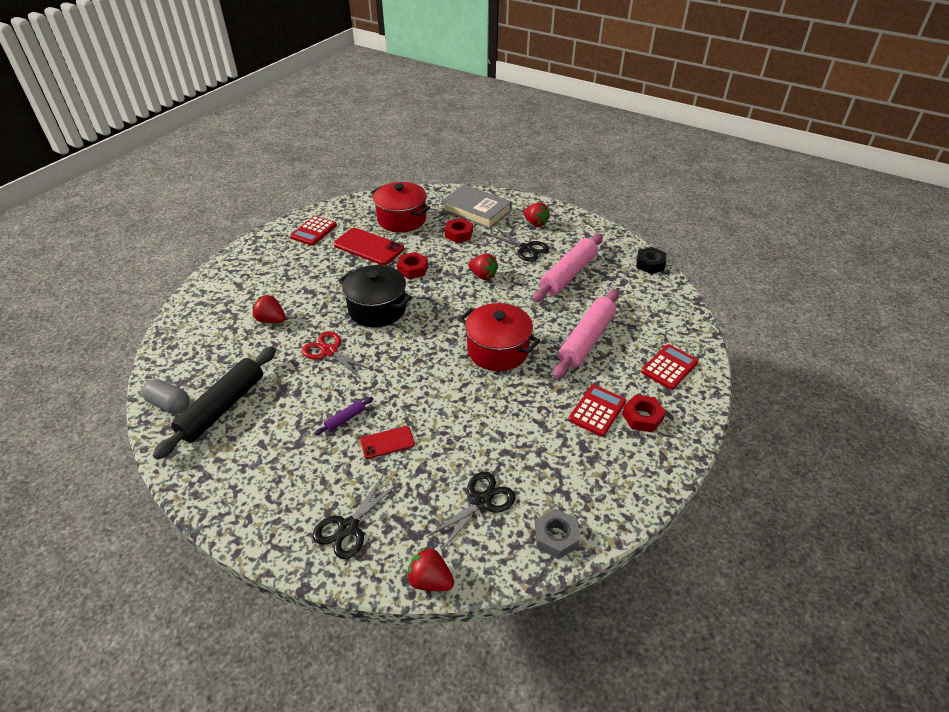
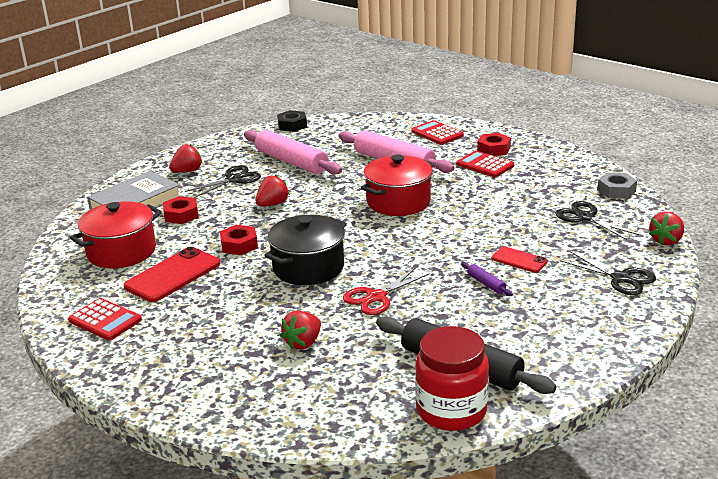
camera: 80 degrees left, 15 degrees down
grey capsule [142,379,190,414] -> red jar [415,326,489,431]
red phone [360,426,415,459] -> red phone turned 45 degrees counterclockwise [491,246,548,273]

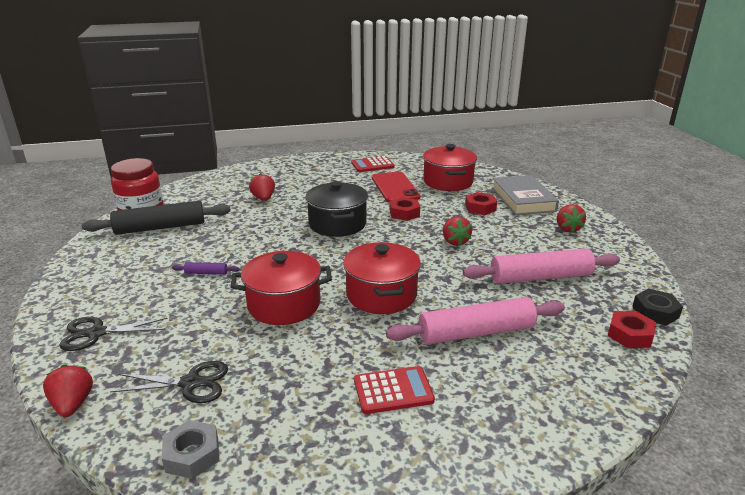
camera: 125 degrees right, 0 degrees up
black scissors [185,165,261,198] -> none
red scissors [343,267,430,315] -> none
red calculator [411,120,464,145] -> none
red nut [477,133,511,156] -> red nut moved to [608,311,656,348]
red phone [491,246,548,273] -> none
none -> red pot [231,251,332,325]

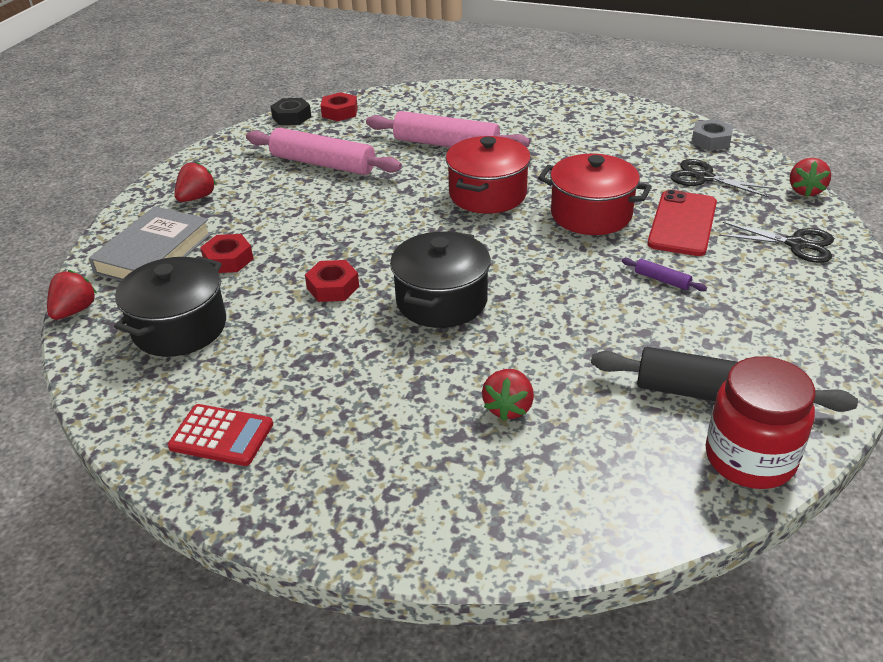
camera: 145 degrees left, 10 degrees up
red calculator [354,366,435,414] -> none
red phone [372,172,421,203] -> red phone moved to [647,190,717,256]
red pot [423,144,477,191] -> black pot [114,256,226,357]
red strawberry [443,216,472,246] -> red strawberry moved to [47,270,97,320]

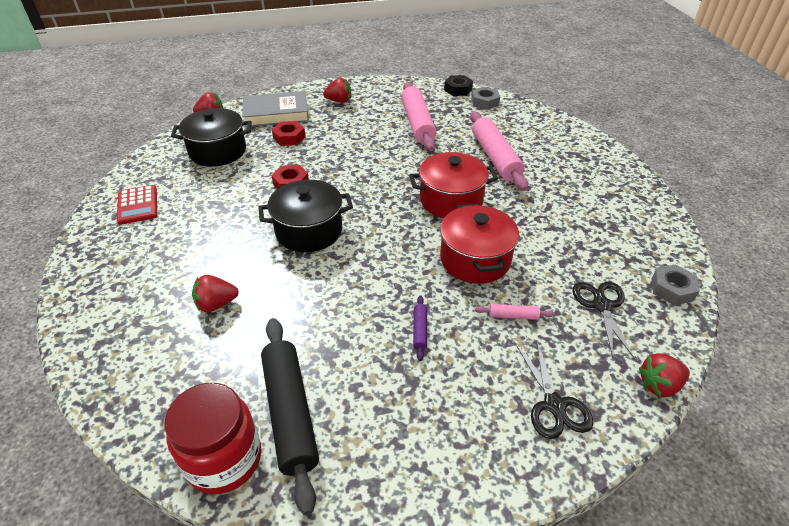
camera: 55 degrees right, 5 degrees up
red nut [320,92,358,121] -> grey nut [471,87,500,110]
red phone [647,190,717,256] -> pink rolling pin [475,304,555,320]

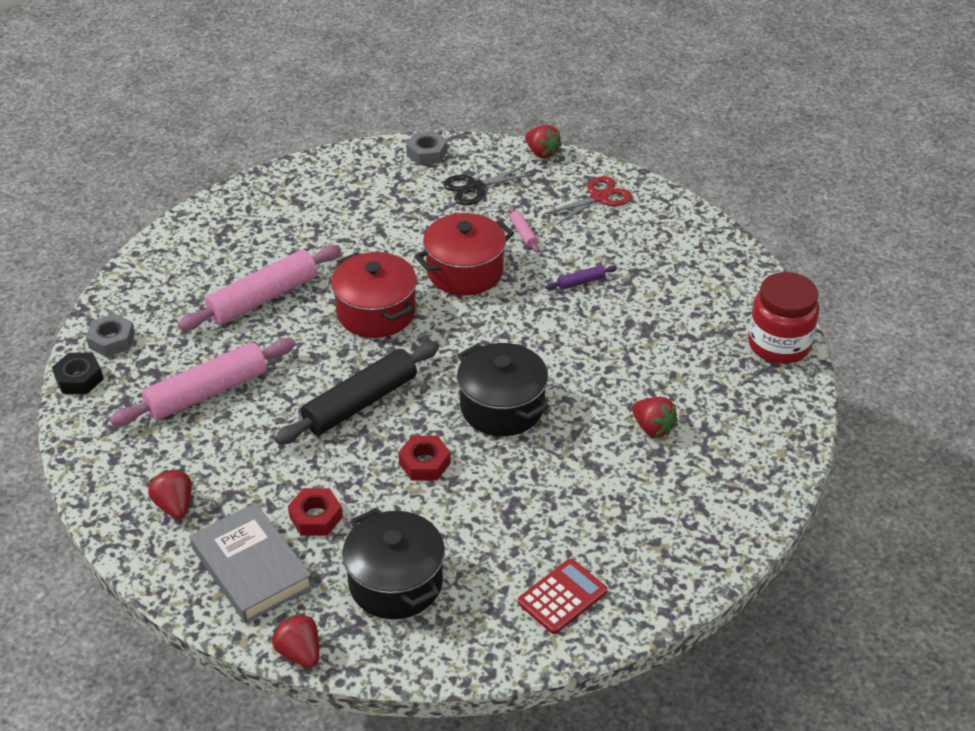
camera: 115 degrees left, 0 degrees up
black rolling pin [261,318,319,515] -> black rolling pin moved to [275,341,439,445]
black scissors [516,341,594,439] -> red scissors [544,176,632,225]

